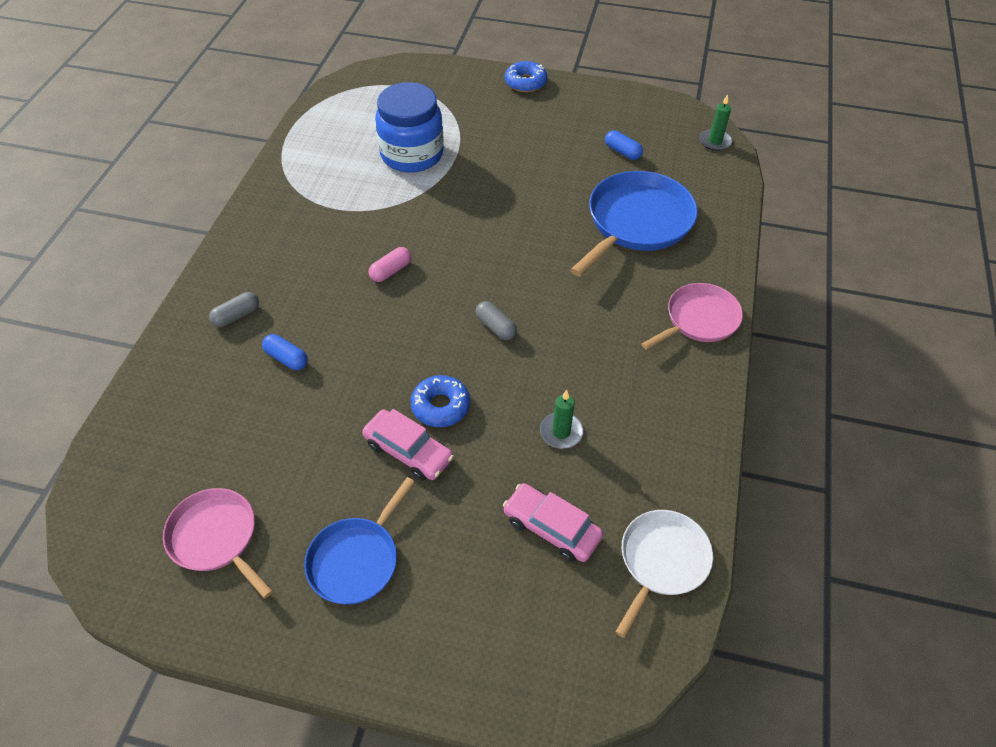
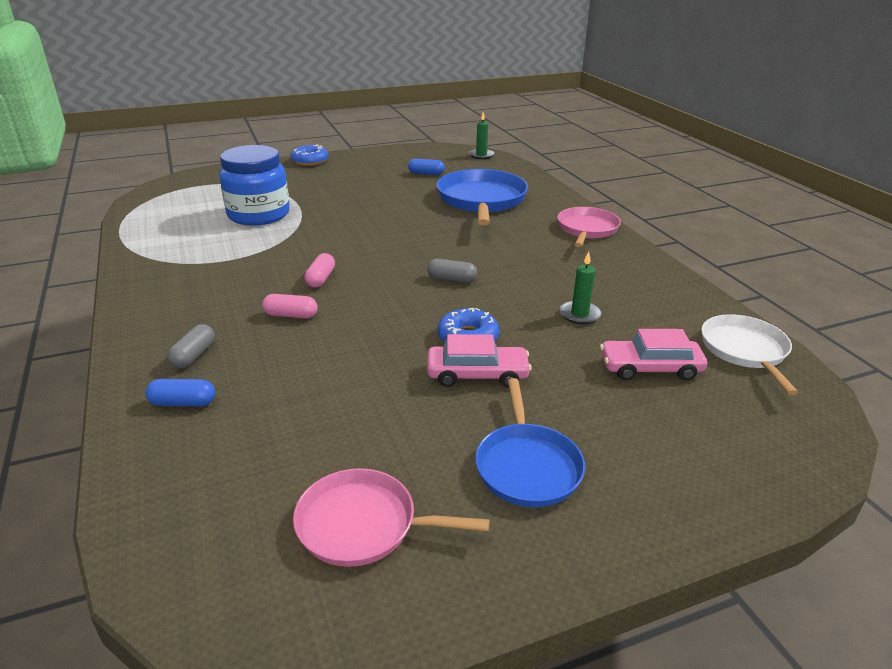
camera: 35 degrees left, 20 degrees down
blue capsule [262,334,308,370] -> blue capsule moved to [145,379,215,406]
none -> pink capsule [262,294,318,318]

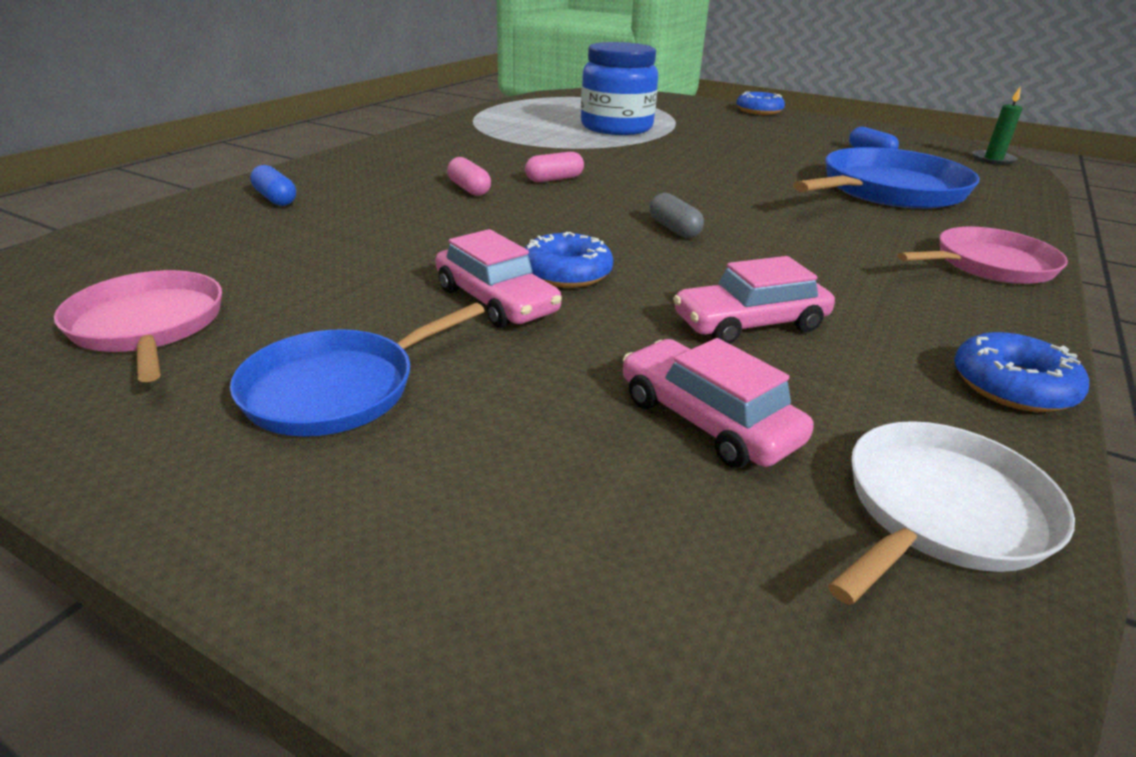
camera: 50 degrees right, 0 degrees up
grey capsule [167,324,215,368] -> none
green candle [559,251,602,324] -> pink car [673,256,835,344]
none -> blue donut [954,332,1089,412]

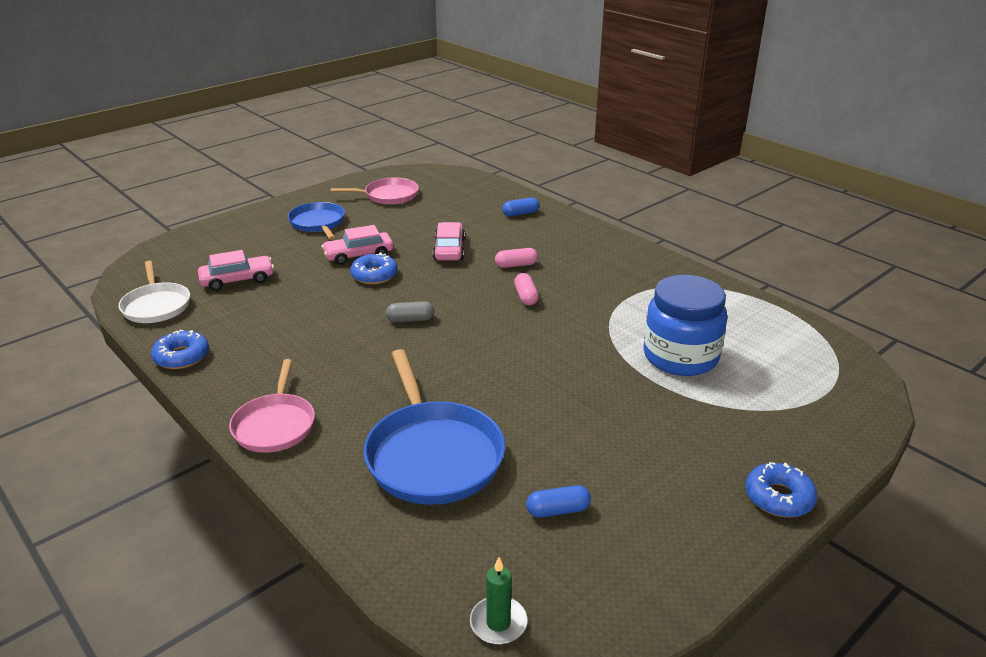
camera: 110 degrees right, 0 degrees up
pink car [673,256,835,344] -> pink car moved to [433,222,465,260]

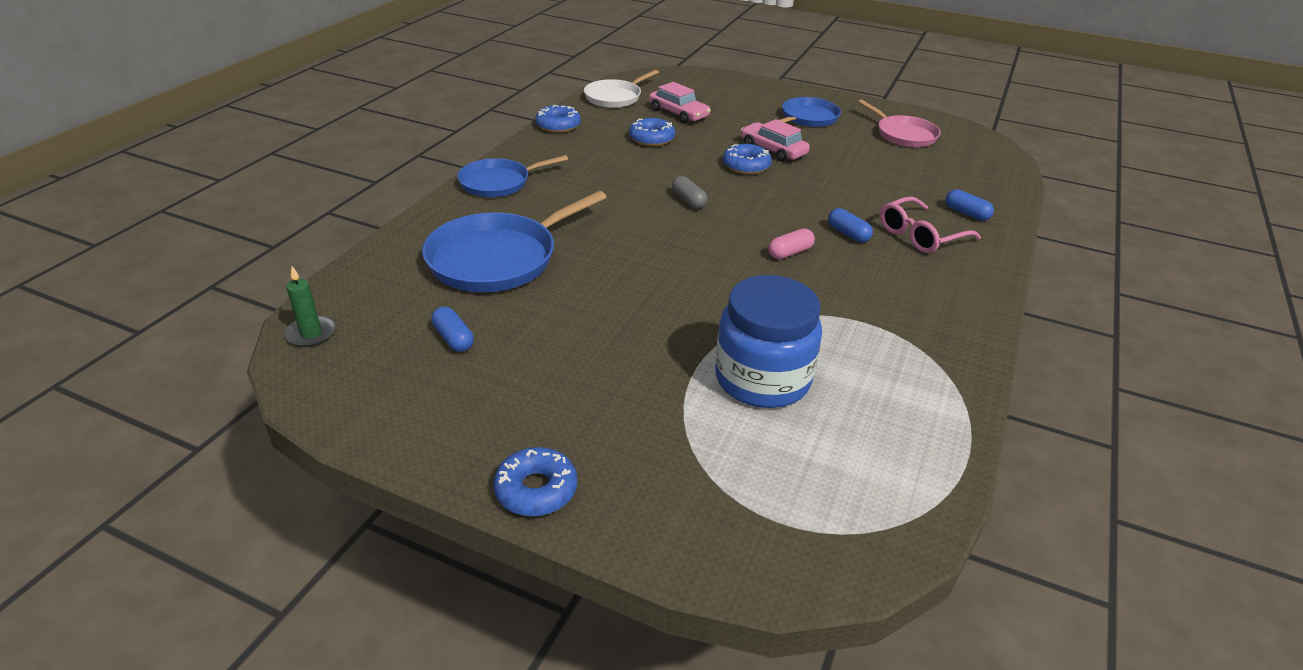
camera: 65 degrees right, 5 degrees up
pink pan [229,359,315,453] -> blue pan [458,155,568,197]
pink car [433,222,465,260] -> none
pink capsule [495,248,538,268] -> blue capsule [828,208,873,243]
none -> blue donut [629,118,675,146]
none -> pink glasses [880,196,981,253]

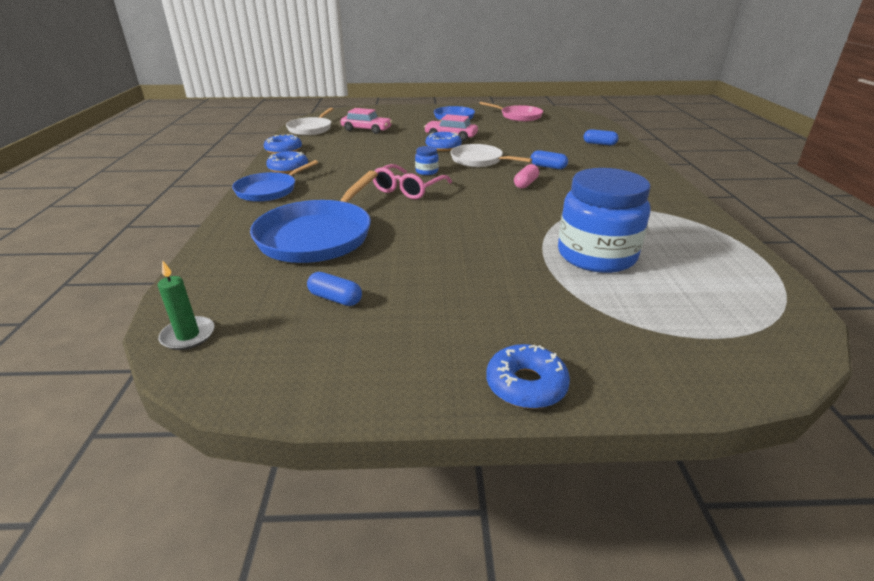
camera: 25 degrees left, 5 degrees down
blue donut [629,118,675,146] -> blue donut moved to [266,151,308,174]
grey capsule [672,176,708,209] -> blue jar [415,146,439,175]
pink glasses [880,196,981,253] -> pink glasses moved to [373,164,452,199]
none -> white pan [450,144,532,167]

